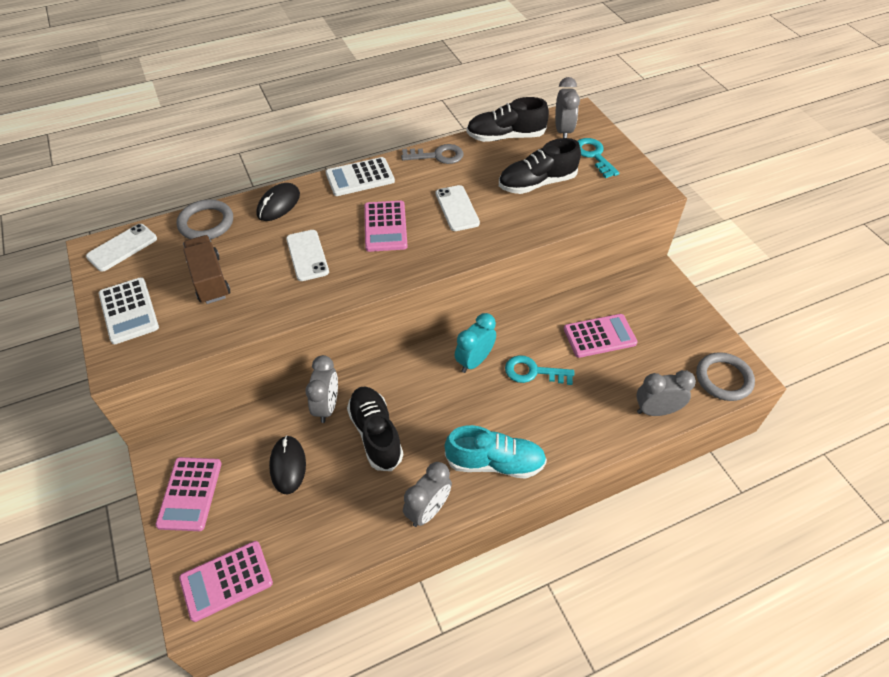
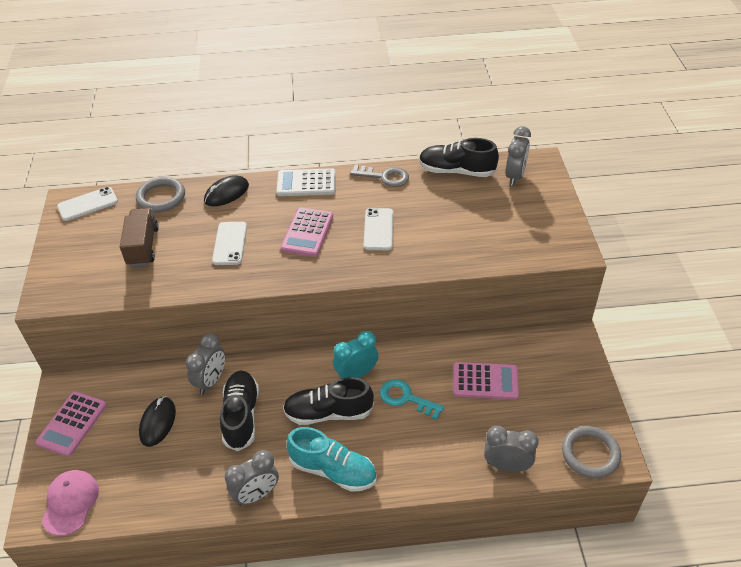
camera: 20 degrees right, 5 degrees down
white calculator [99,278,159,344] -> none
pink calculator [179,541,273,622] -> pink cap [42,470,99,536]
black shoe [499,138,581,194] -> black shoe moved to [283,377,374,425]
turquoise key [578,138,619,178] -> none

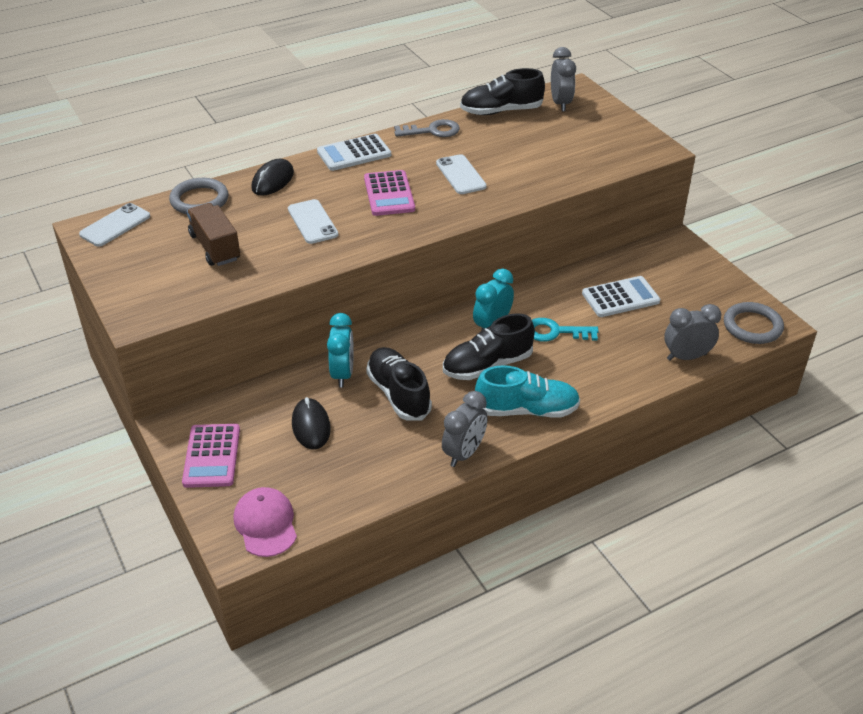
camera: 25 degrees left, 5 degrees down
grey clock [185,333,225,394] -> turquoise clock [327,313,354,388]
pink calculator [453,362,519,399] -> white calculator [582,276,660,317]

